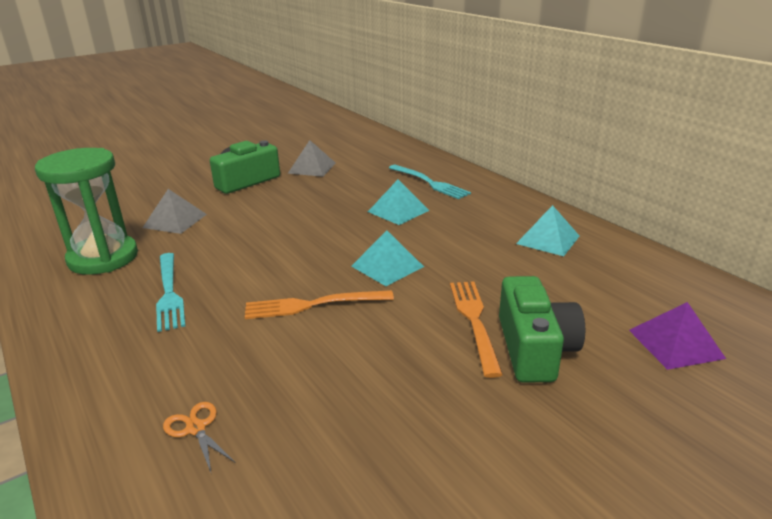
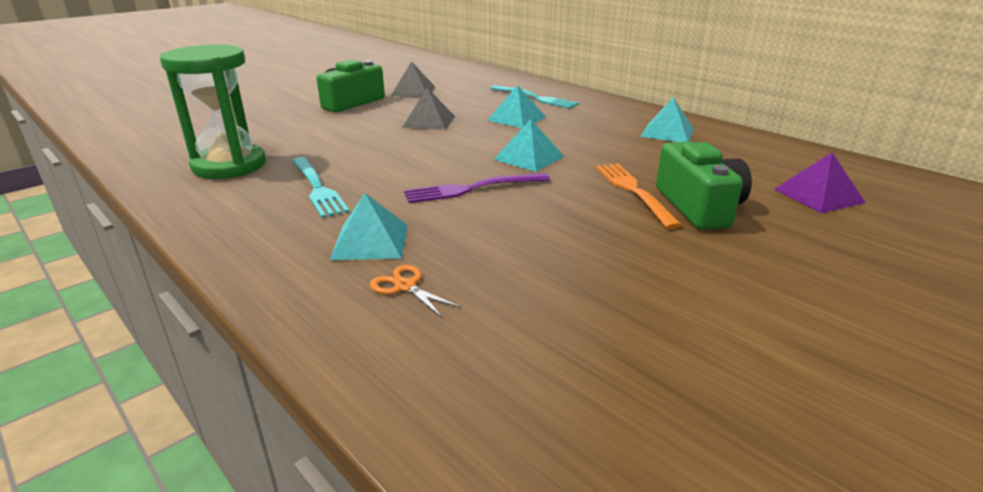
camera: 10 degrees left, 0 degrees up
grey pyramid [143,189,207,234] -> grey pyramid moved to [402,88,455,130]
orange fork [245,290,394,319] -> purple fork [404,173,550,203]
none -> turquoise pyramid [330,193,408,260]

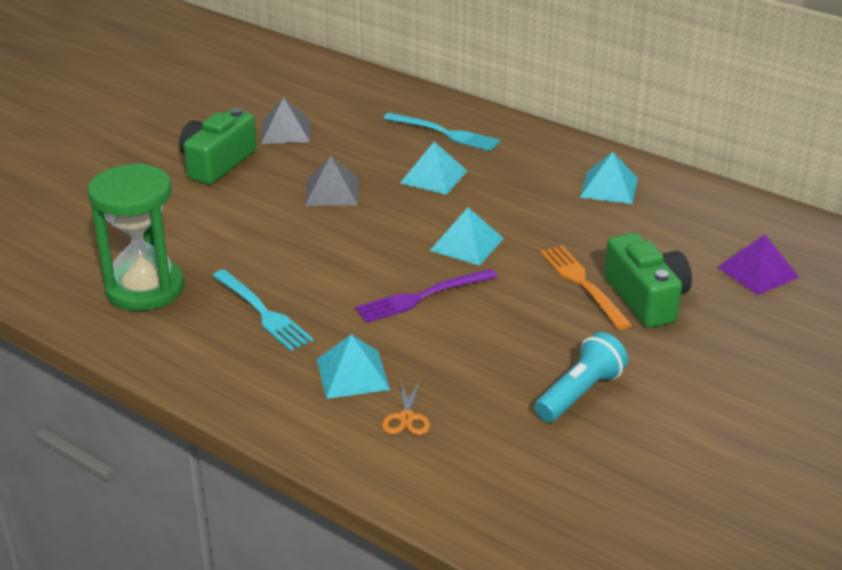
camera: 10 degrees left, 5 degrees up
orange scissors [370,265,461,318] -> orange scissors turned 120 degrees counterclockwise [382,380,430,435]
none -> turquoise flashlight [534,332,628,422]

